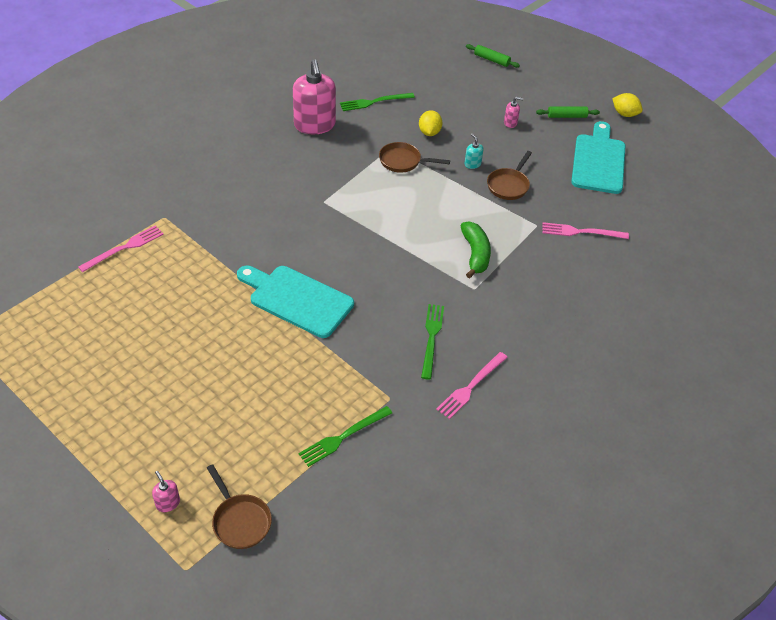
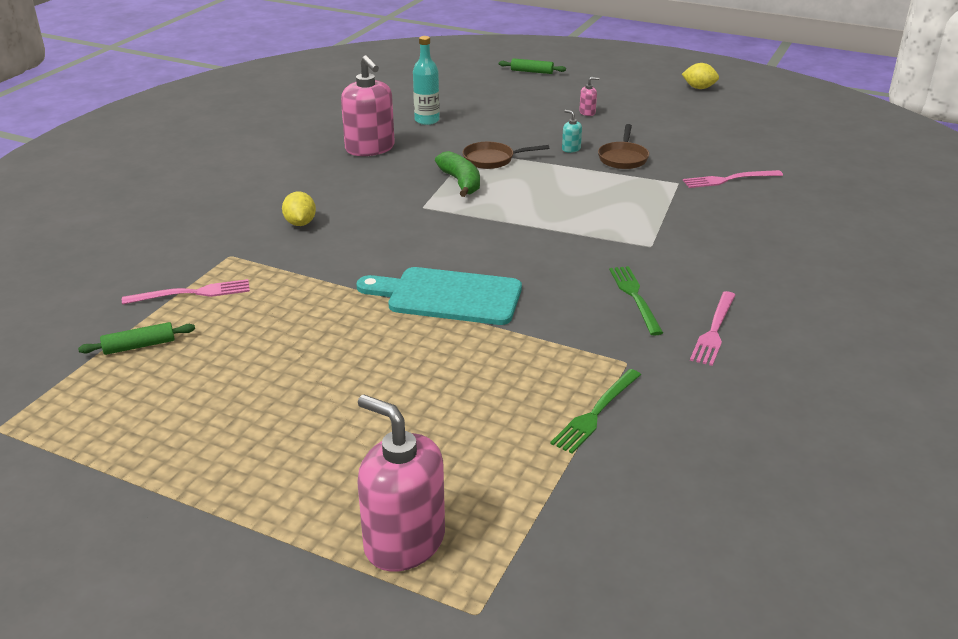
camera: 15 degrees left, 15 degrees down
pink fork [78,226,164,272] -> pink fork turned 45 degrees clockwise [122,279,250,305]
pink soap dispenser [152,471,180,512] -> pink soap dispenser [357,395,445,572], size x2.41
brown pan [207,464,272,549] -> none
green fork [340,93,415,111] -> turquoise bottle [413,36,440,125]
yellow lemon [419,110,442,136] -> yellow lemon moved to [282,192,316,226]
green banana [461,221,491,278] -> green banana moved to [435,151,480,197]
green rolling pin [536,106,600,118] -> green rolling pin moved to [78,322,195,355]
turquoise cutting board [571,121,626,194] -> none

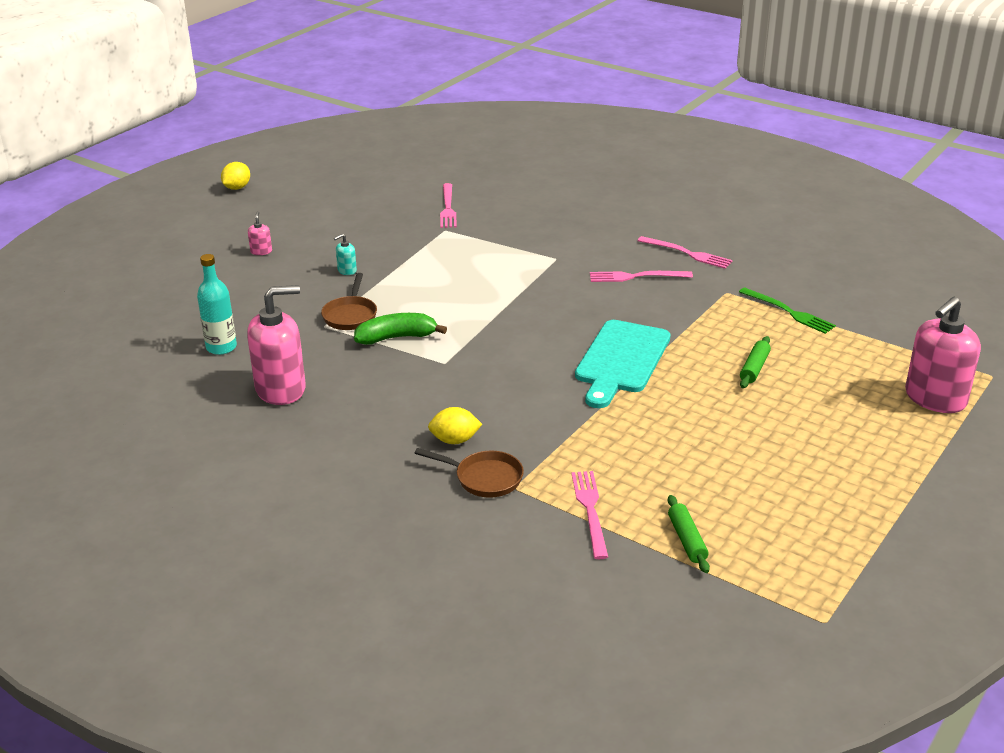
camera: 80 degrees left, 0 degrees up
green rolling pin [499,58,566,74] -> green rolling pin moved to [740,336,771,388]
brown pan [598,124,649,169] -> brown pan moved to [415,448,524,498]
green fork [609,266,663,336] -> pink fork [590,271,693,282]

